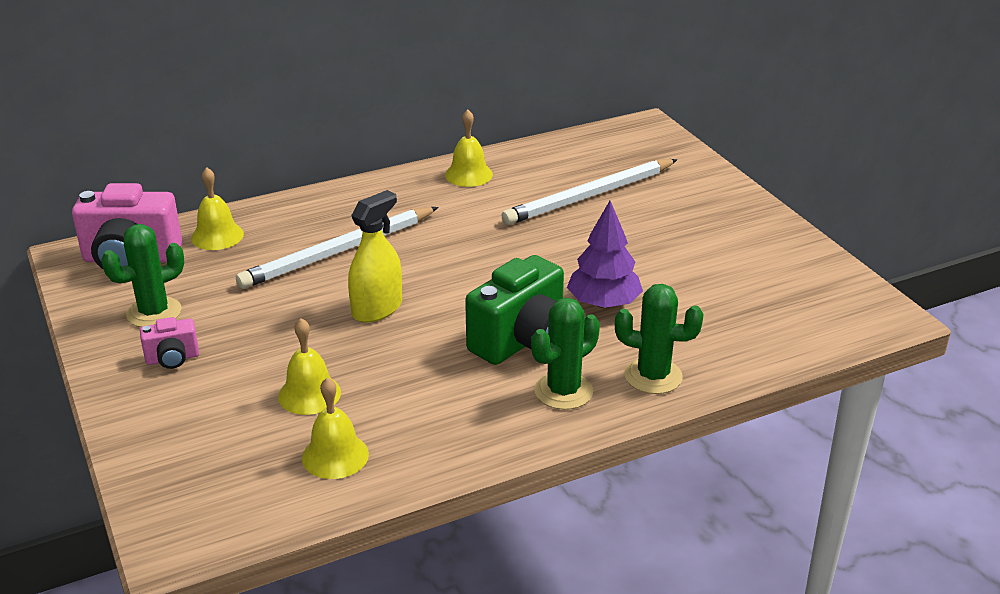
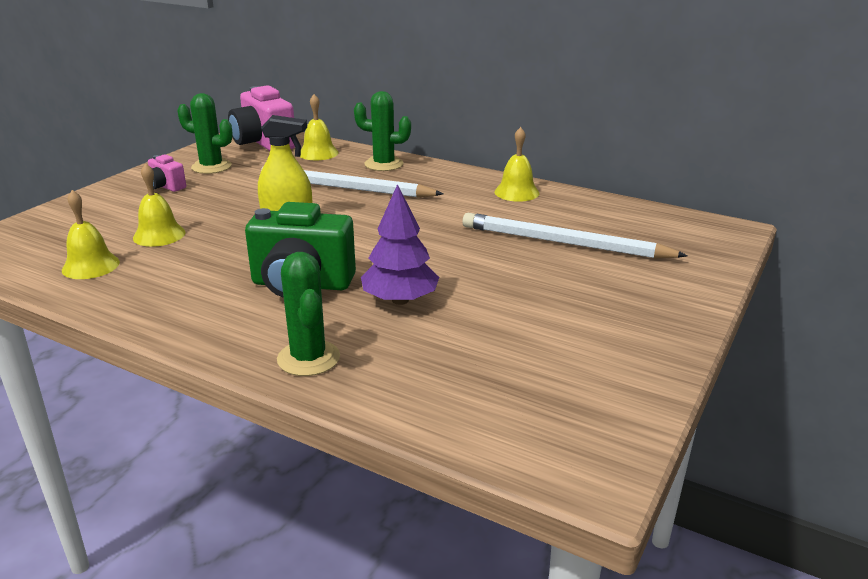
camera: 55 degrees right, 5 degrees down
green cactus [531,298,600,410] -> green cactus moved to [354,91,411,171]

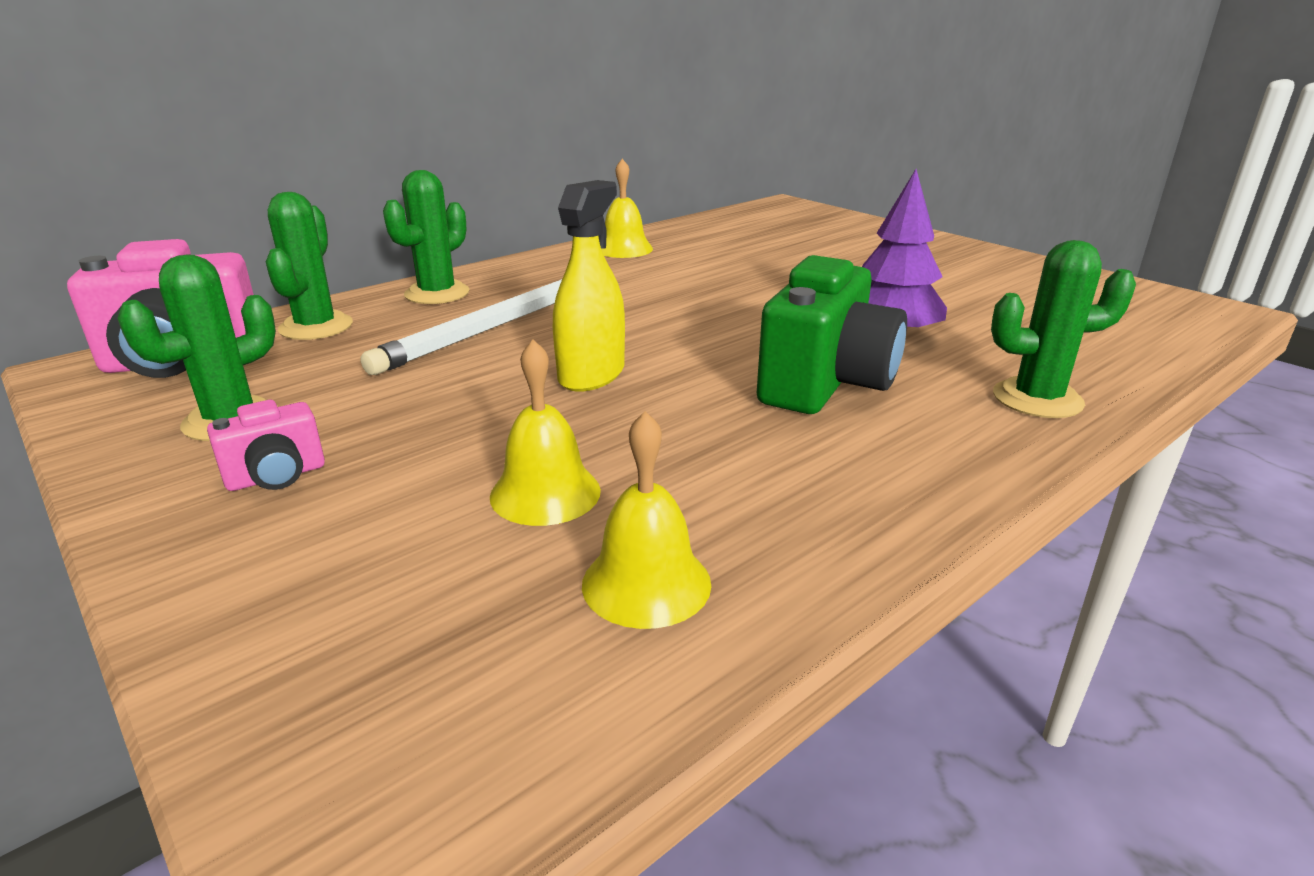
camera: 70 degrees left, 0 degrees up
yellow bell [300,94,339,160] -> green cactus [266,192,353,340]
white pencil [462,213,688,258] -> none

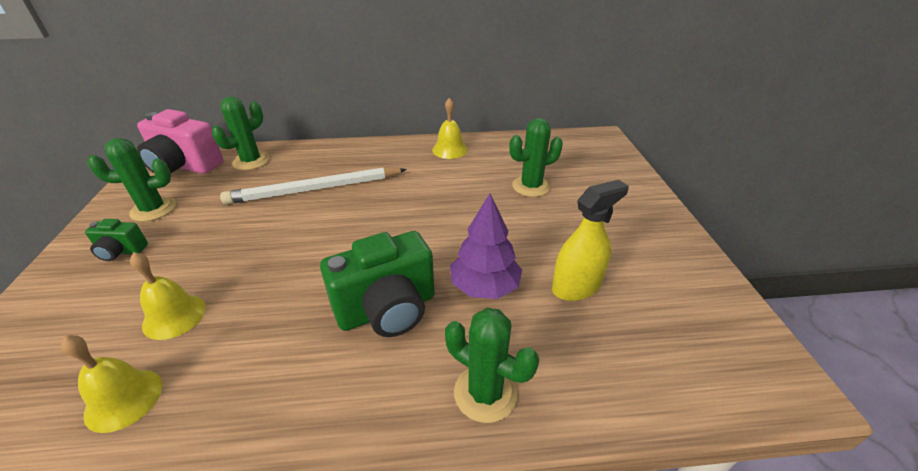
camera: 35 degrees right, 10 degrees up
pink camera [207,400,325,491] -> green camera [85,219,148,261]
green cactus [383,170,470,304] -> green cactus moved to [509,118,563,197]
yellow spray bottle [553,180,625,392] -> yellow spray bottle moved to [552,180,629,301]

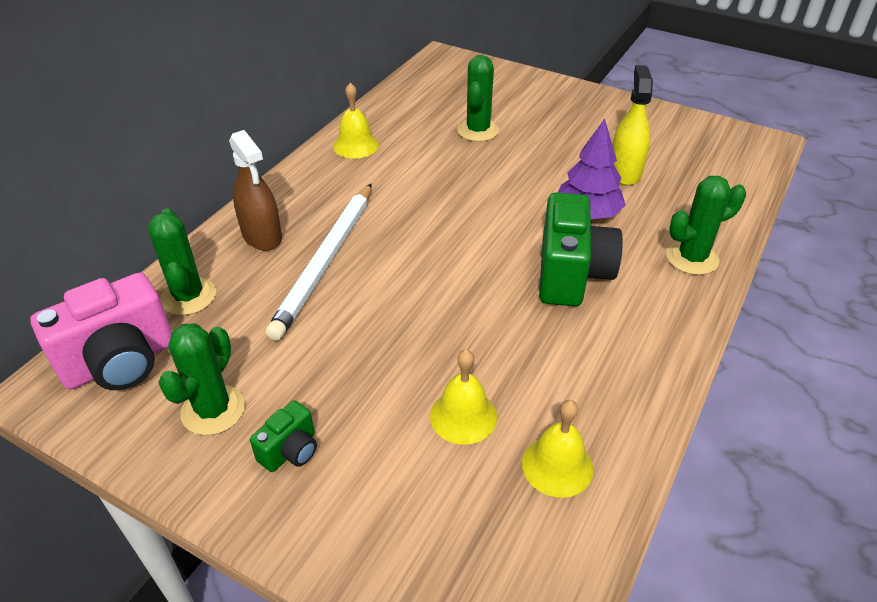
camera: 55 degrees left, 5 degrees up
none -> brown spray bottle [229,130,282,251]

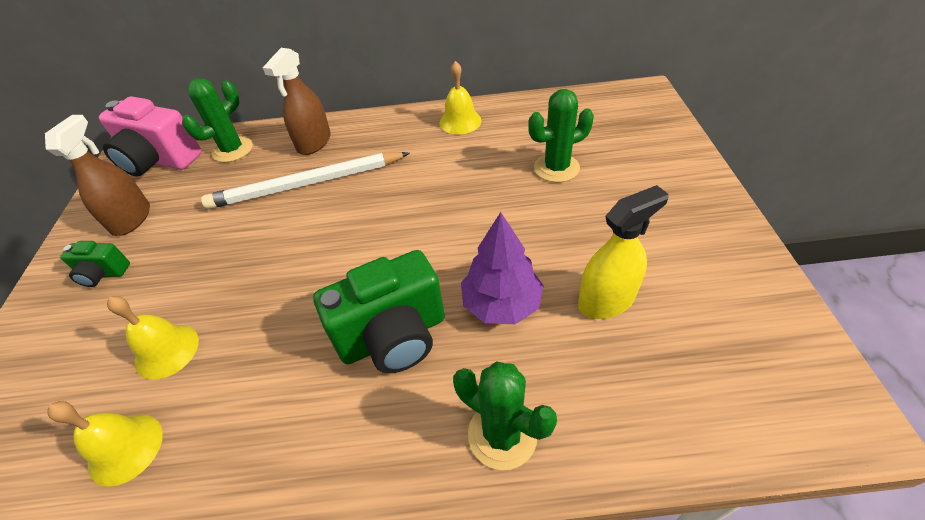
camera: 60 degrees right, 5 degrees up
green cactus [158,323,245,435] -> brown spray bottle [45,115,150,236]

